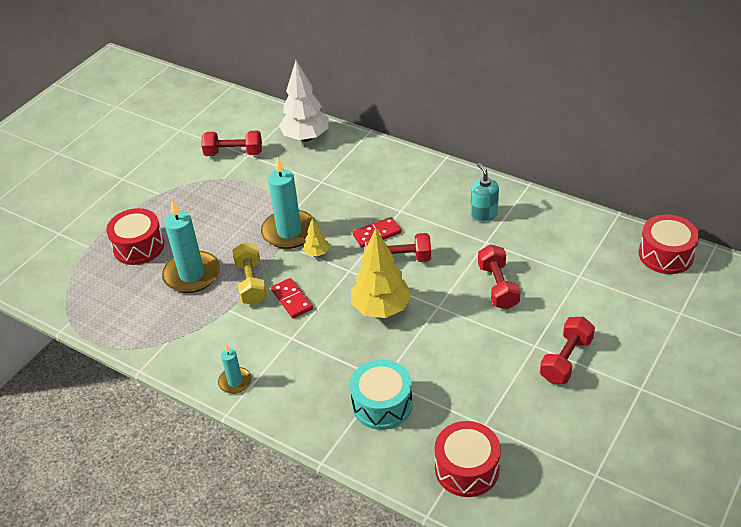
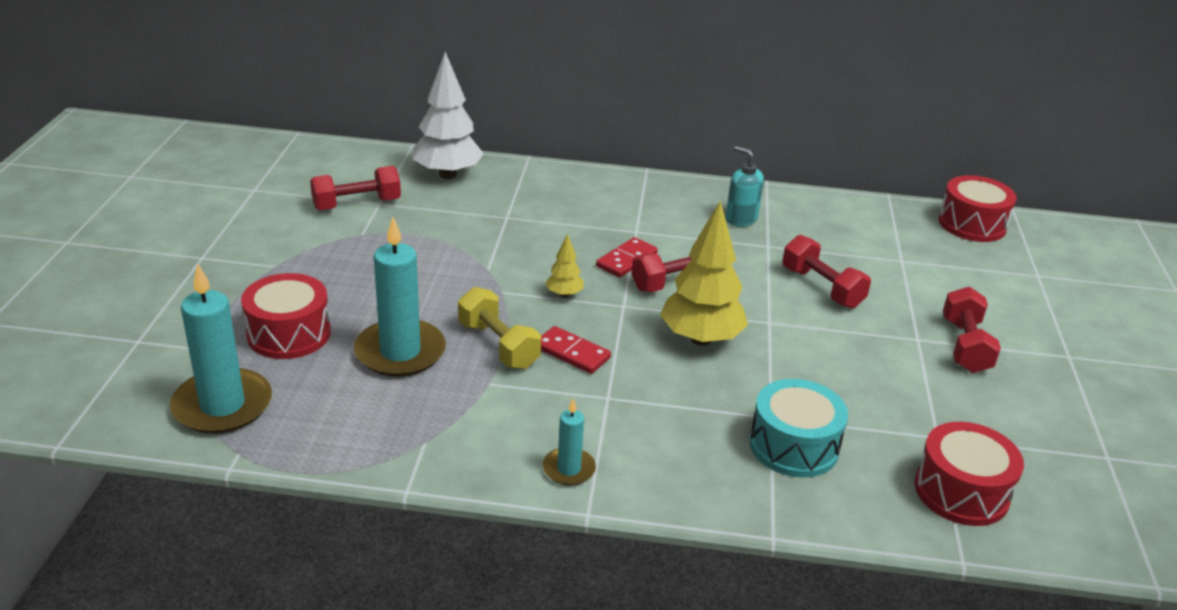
camera: 30 degrees left, 10 degrees down
turquoise candle [261,156,316,249] -> turquoise candle moved to [170,263,272,434]

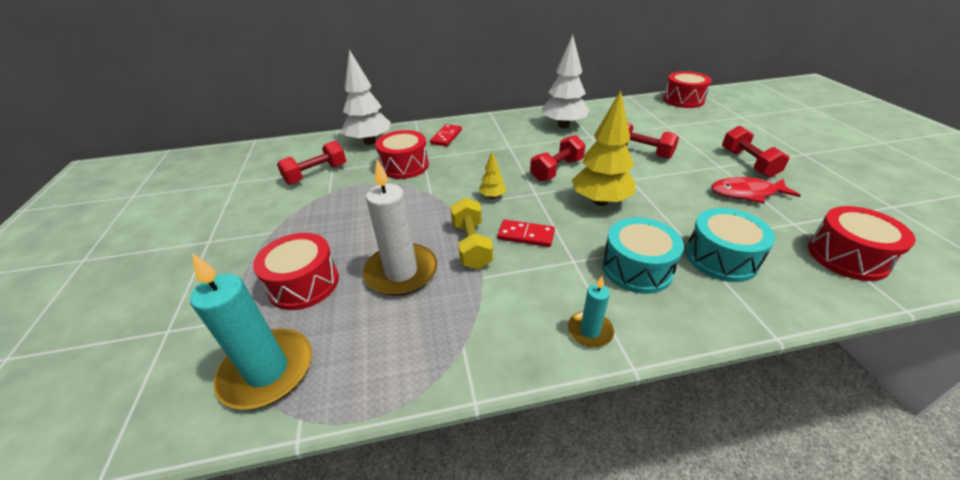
camera: 15 degrees left, 5 degrees up
turquoise candle [354,217,446,377] -> white candle [363,160,437,296]
yellow dumbbell [458,287,541,369] -> yellow dumbbell turned 45 degrees clockwise [450,197,493,269]
red domino [596,237,658,278] -> red domino moved to [430,124,462,146]
turquoise soap dispenser [726,146,764,227] -> white tree [542,35,589,128]
none -> red drum [375,130,429,179]
none -> turquoise drum [602,217,684,294]
none -> red fish [711,177,801,204]

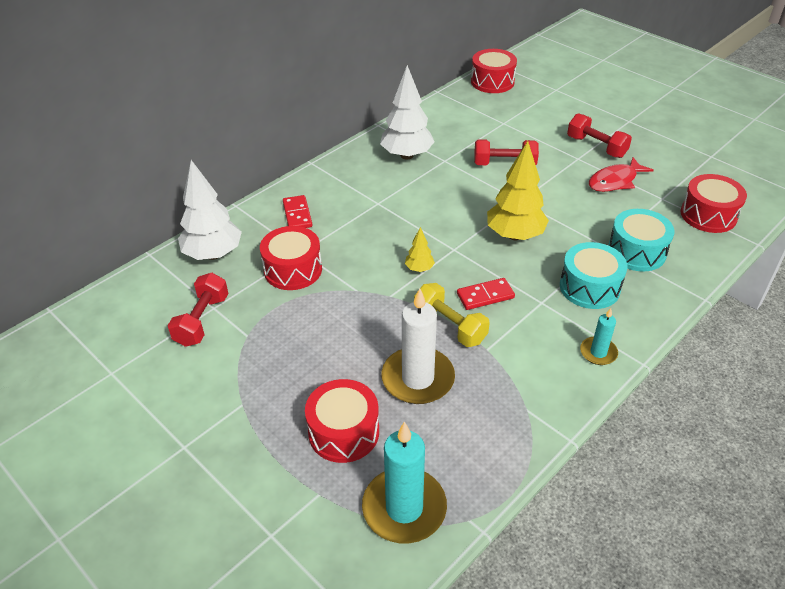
camera: 35 degrees left, 5 degrees up
red dumbbell [530,135,585,181] -> none

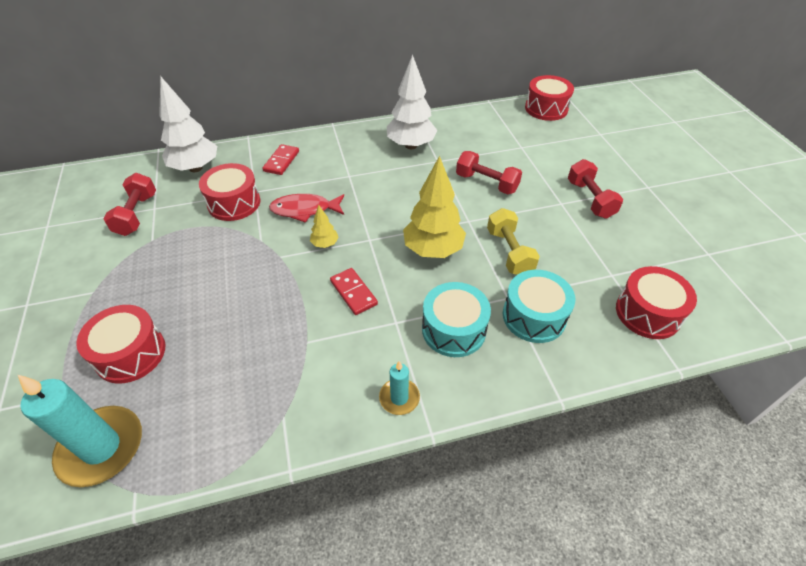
camera: 30 degrees right, 5 degrees up
red dumbbell [168,273,229,347] -> red dumbbell turned 45 degrees counterclockwise [103,173,156,236]
white candle [381,288,455,404] -> none
yellow dumbbell [414,283,490,347] -> yellow dumbbell moved to [487,208,540,275]
red domino [457,278,515,310] -> red domino turned 45 degrees clockwise [330,268,378,315]
red fish [589,157,654,192] -> red fish moved to [269,194,344,223]

